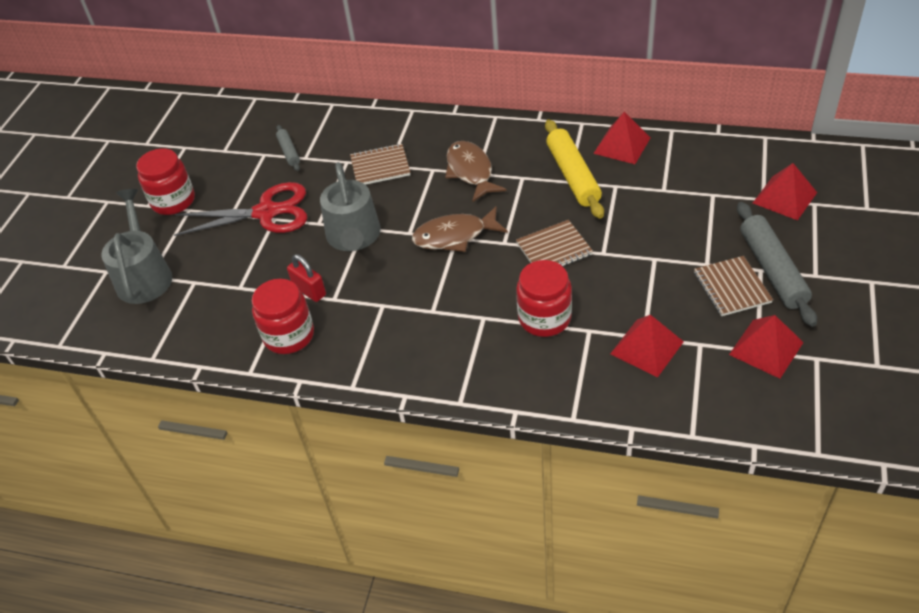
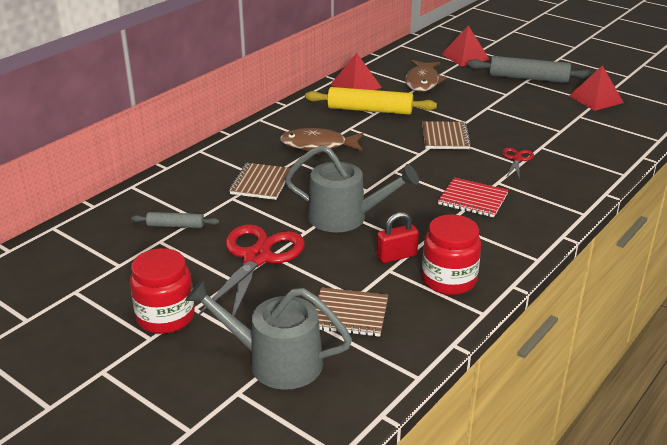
camera: 70 degrees left, 15 degrees down
brown fish [412,206,508,252] -> brown fish moved to [405,60,447,92]
red jar [516,260,572,337] -> red scissors [502,148,534,180]
red pyramid [610,315,684,378] -> none
brown notebook [694,256,773,316] -> brown notebook moved to [315,287,388,337]
none -> red notebook [438,178,509,218]

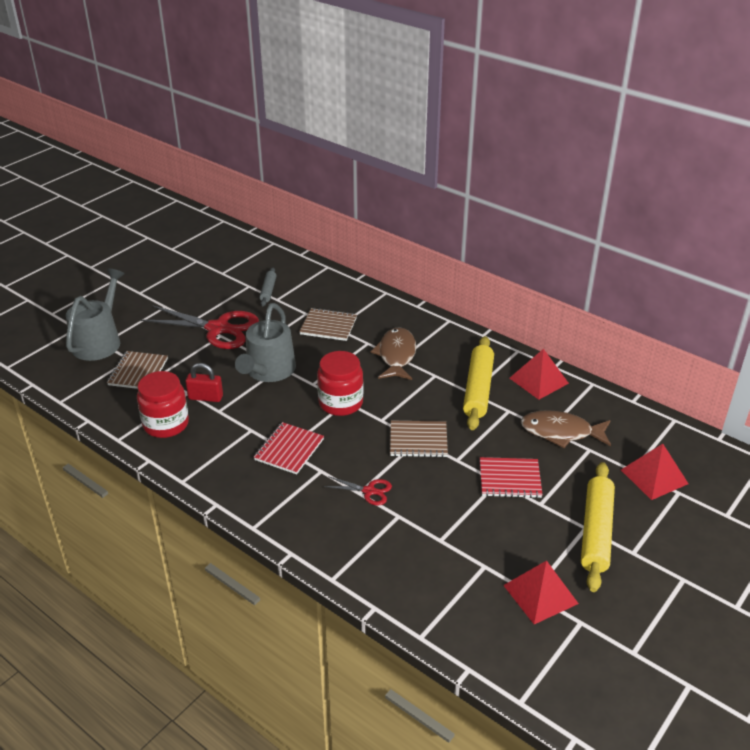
camera: 90 degrees right, 5 degrees up
red jar [130,248,195,334] -> red jar moved to [317,351,364,416]
red padlock [376,212,419,263] -> red padlock turned 60 degrees counterclockwise [186,363,223,402]
grey rolling pin [468,56,593,83] -> yellow rolling pin [581,462,615,592]
none -> red notebook [480,457,543,498]

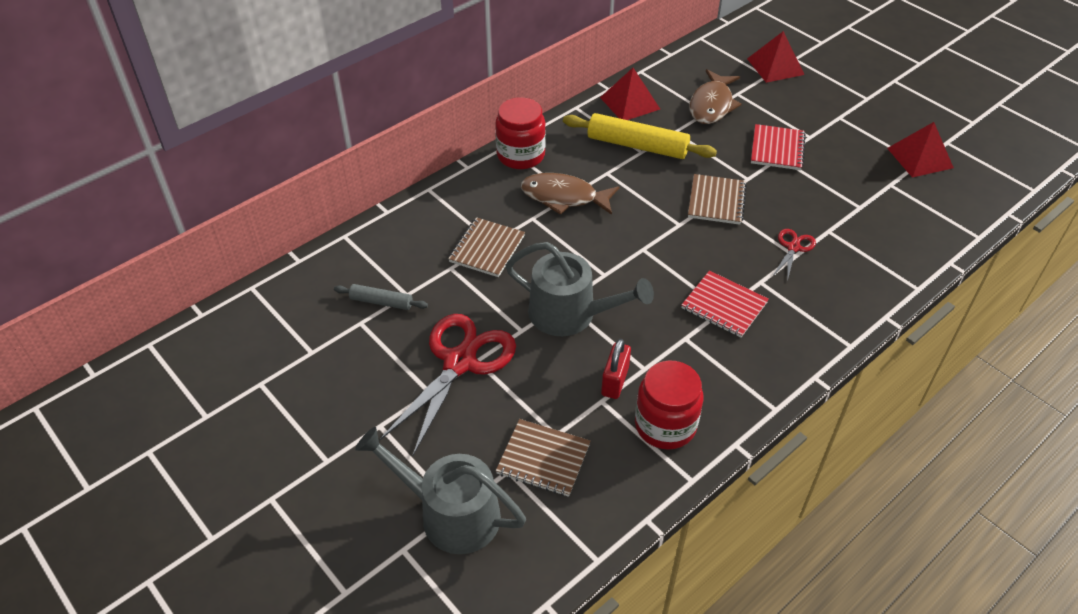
camera: 80 degrees left, 10 degrees up
red jar [317,351,364,416] -> red jar moved to [495,97,546,169]
yellow rolling pin [581,462,615,592] -> none

